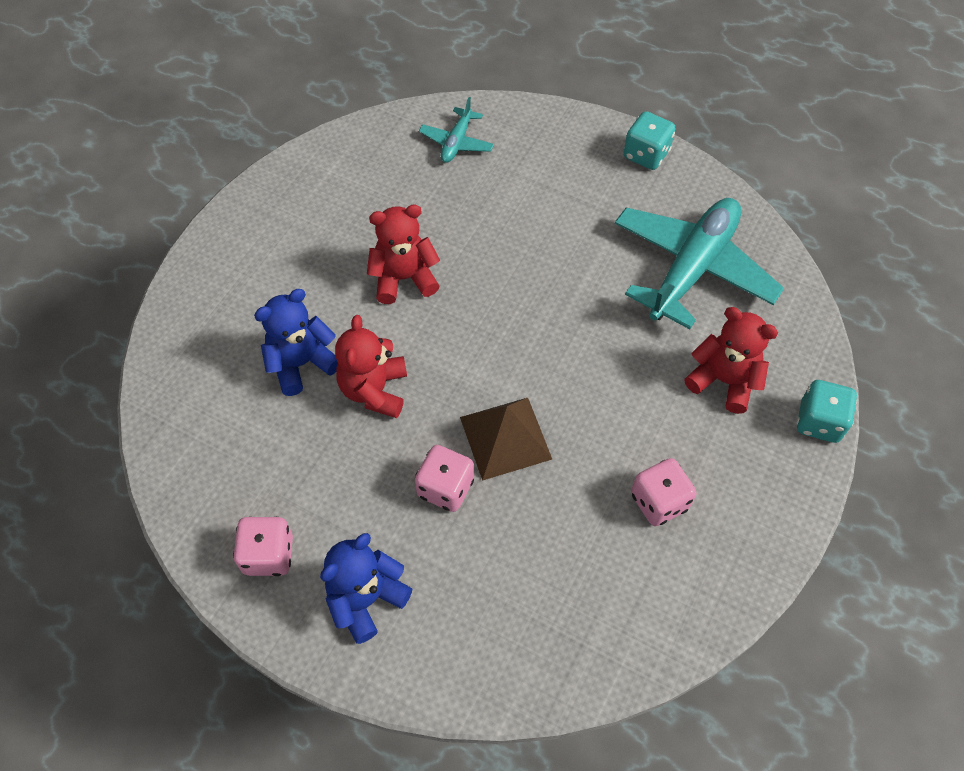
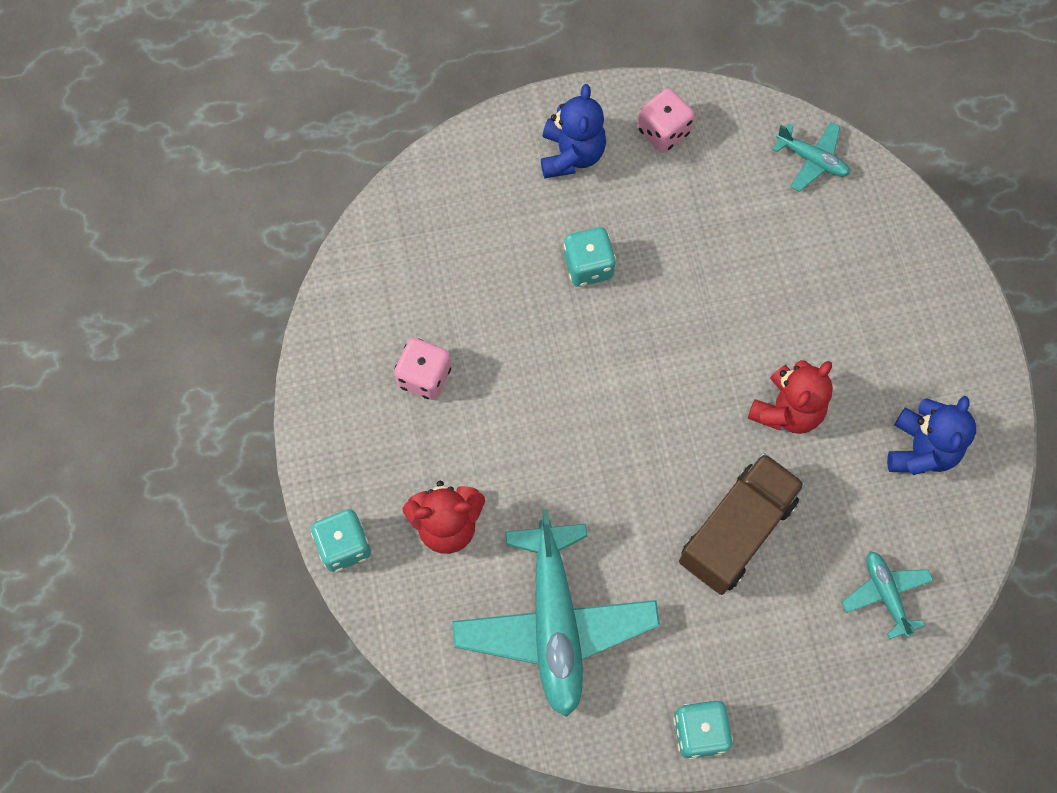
camera: 140 degrees right, 10 degrees up
blue teddy bear [254,289,338,396] -> blue teddy bear moved to [887,396,976,475]
red teddy bear [335,315,407,418] -> none
pink dice [415,445,474,512] -> turquoise dice [564,227,616,287]
brown pyramid [460,398,552,481] -> none
none -> brown truck [679,453,805,595]
none -> turquoise plane [772,122,850,192]

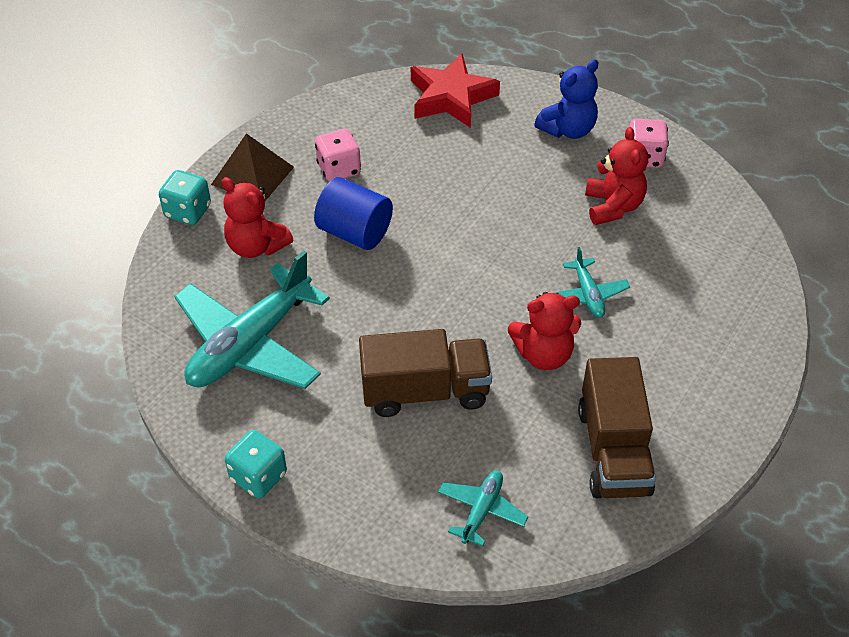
camera: 45 degrees right, 20 degrees down
turquoise dice [564,227,616,287] -> none
turquoise plane [772,122,850,192] -> turquoise plane moved to [554,247,630,318]
blue teddy bear [887,396,976,475] -> brown truck [578,357,656,498]
none -> brown pyramid [211,133,294,201]
none -> blue cylinder [314,177,393,250]
none -> red star [411,53,500,128]
none -> red teddy bear [585,127,648,225]

